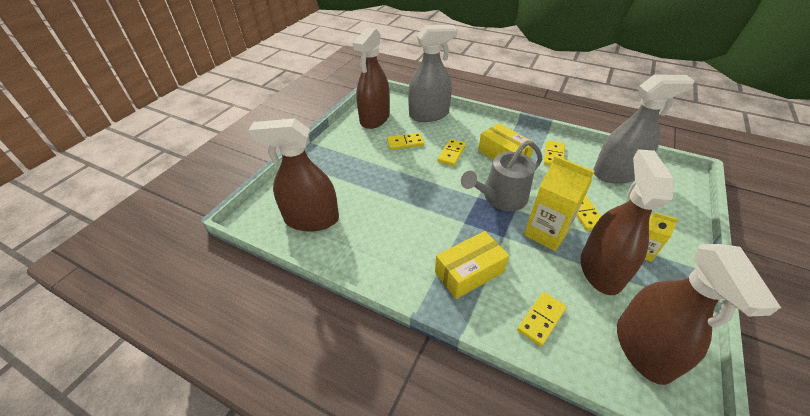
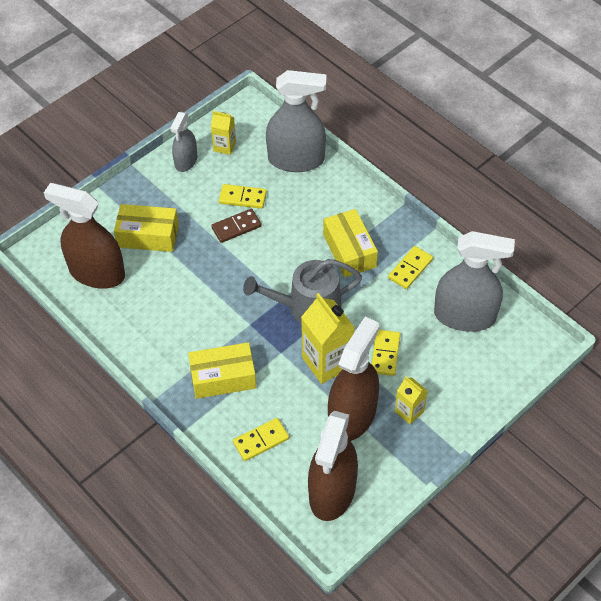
camera: 20 degrees right, 10 degrees up
brown spray bottle [353,27,390,129] -> yellow carton [211,111,236,155]
yellow domino [437,139,466,166] -> none
none -> yellow box [114,204,179,252]
none -> grey spray bottle [170,112,197,172]
none -> brown domino [211,209,262,243]

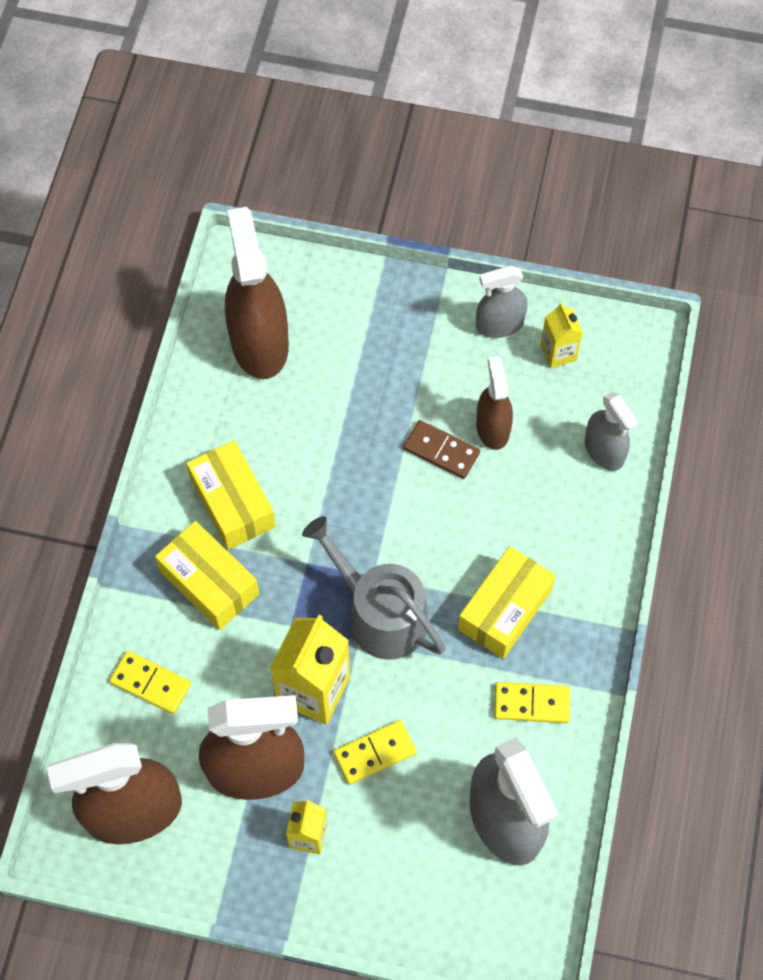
camera: 55 degrees right, 10 degrees up
yellow box [114,204,179,252] -> yellow box moved to [186,440,276,550]
yellow domino [219,184,267,209] -> brown spray bottle [476,356,513,450]
grey spray bottle [266,70,327,172] -> grey spray bottle [585,392,639,471], size x0.57

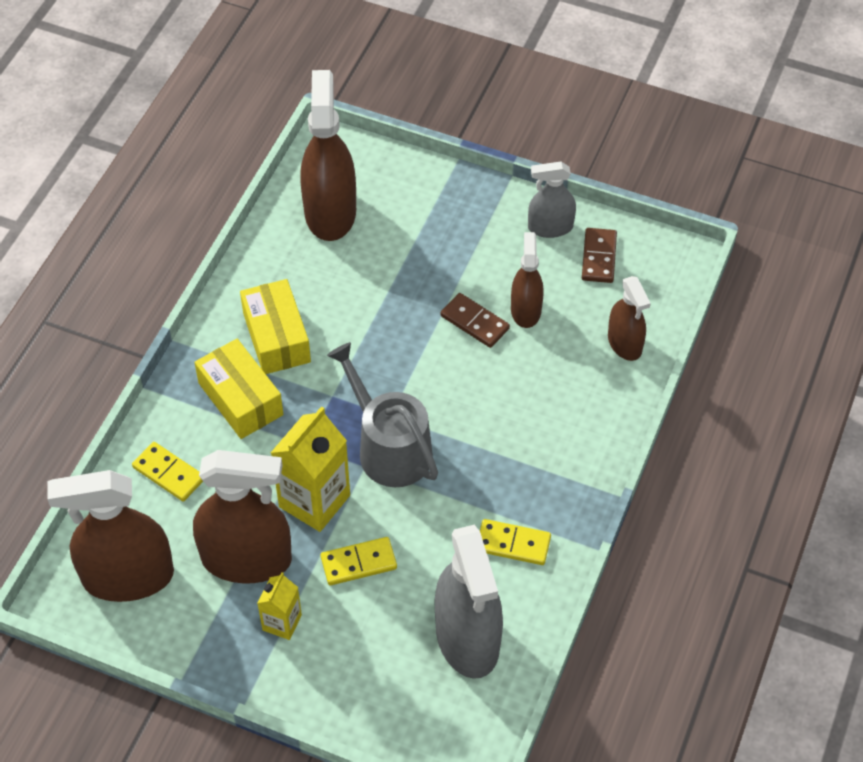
camera: 10 degrees right, 10 degrees down
yellow box [458,546,556,659] -> none
yellow carton [540,302,583,368] -> brown domino [582,228,617,283]
grey spray bottle [585,392,639,471] -> brown spray bottle [608,276,651,361]

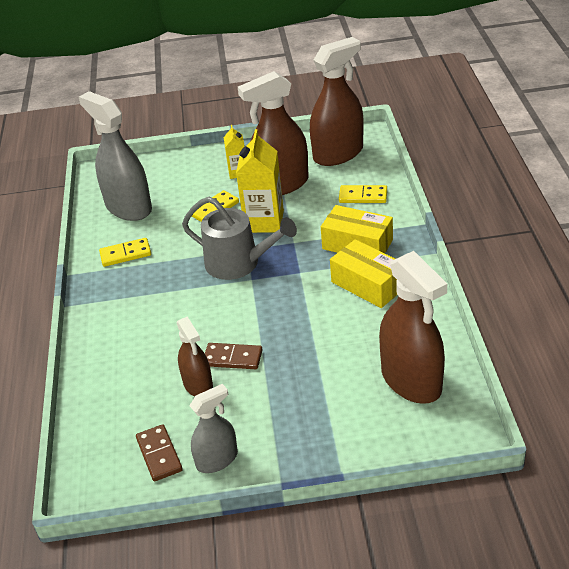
camera: 155 degrees right, 15 degrees down
brown spray bottle [608,276,651,361] -> none

